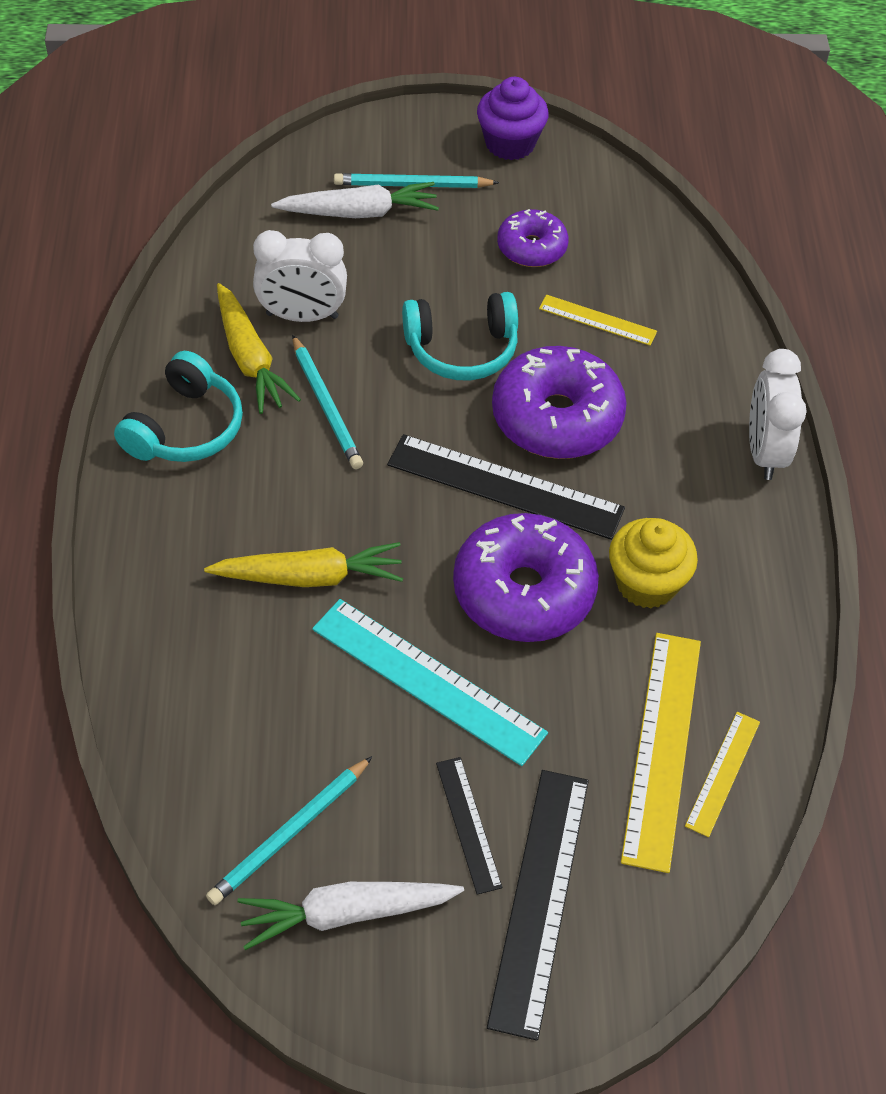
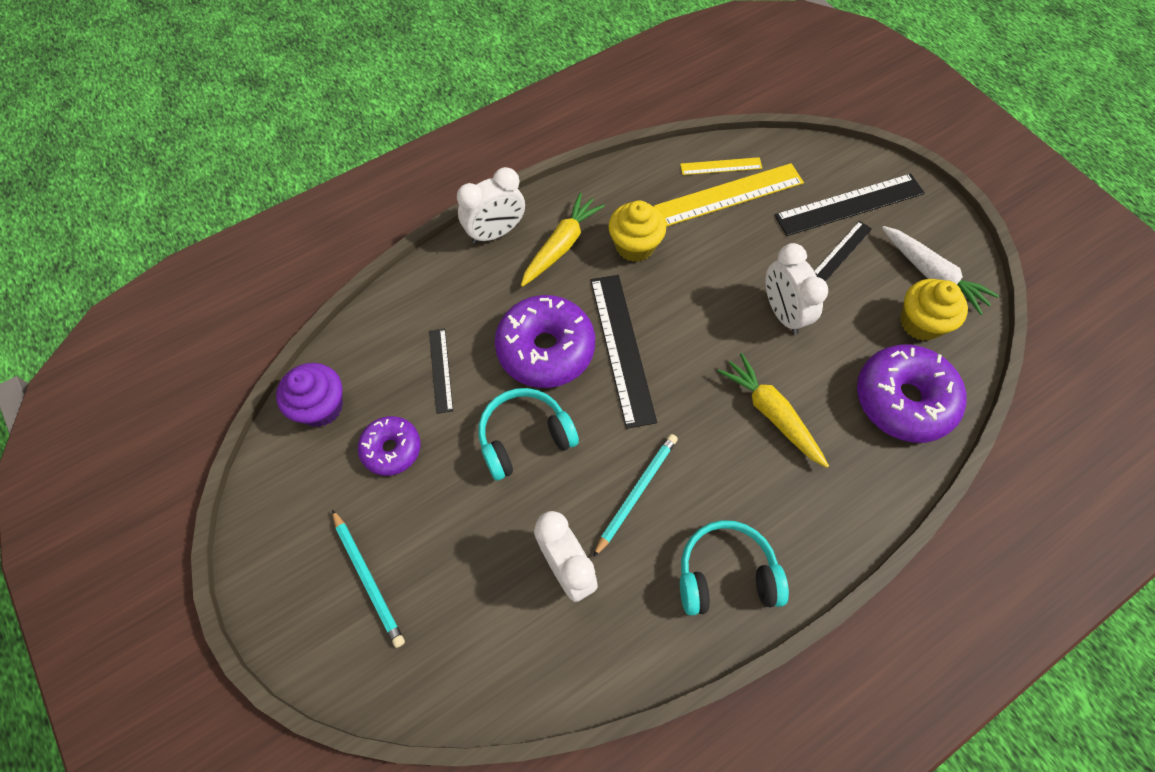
camera: 120 degrees left, 10 degrees up
turquoise pencil [206,756,373,905] -> yellow cupcake [900,279,968,341]
yellow carrot [217,283,301,414] -> yellow carrot moved to [521,193,605,287]
white carrot [271,182,439,218] -> none
turquoise ruler [312,599,548,766] -> white clock [765,243,828,334]
turquoise headphones [402,292,518,380] -> turquoise headphones turned 75 degrees counterclockwise [479,388,579,481]
purple donut [453,513,599,642] -> purple donut moved to [857,345,966,443]
purple cupcake [477,77,549,160] -> purple cupcake moved to [276,363,343,427]
yellow ruler [539,295,657,346] -> black ruler [429,329,453,414]

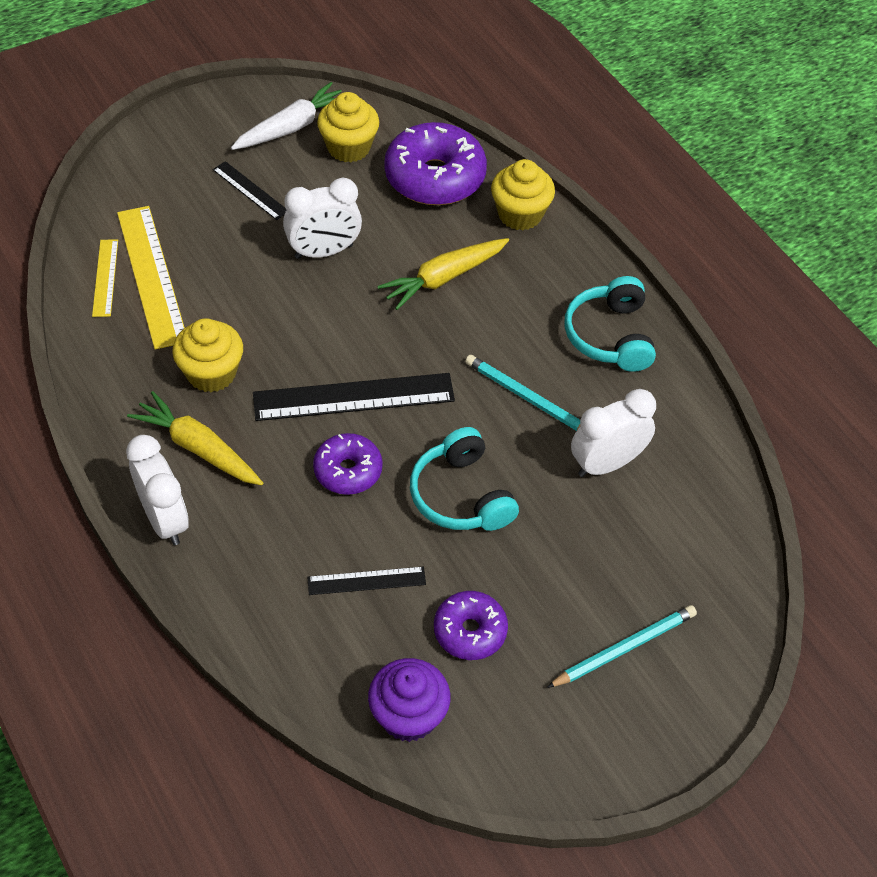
camera: 90 degrees left, 10 degrees down
purple donut [495,295,595,388] -> purple donut [313,433,383,495], size x0.58
black ruler [775,174,925,236] -> none
none -> yellow cupcake [491,159,555,231]

